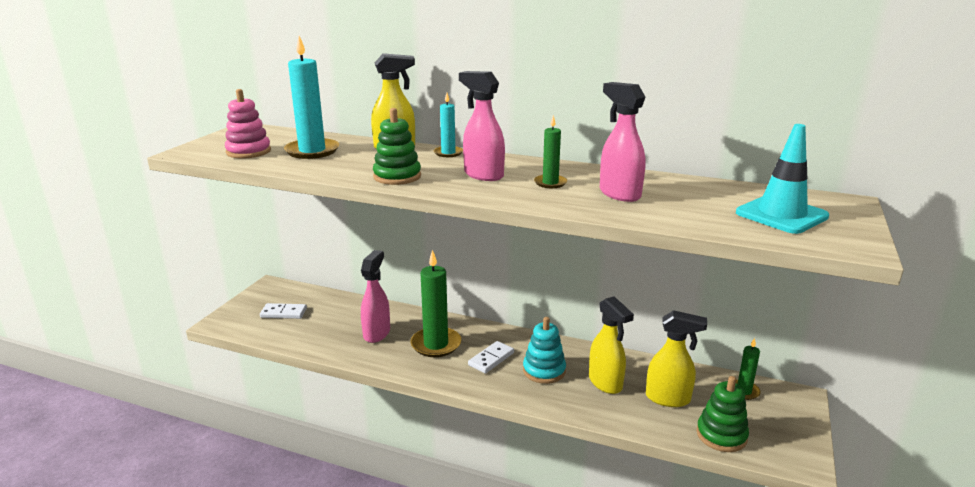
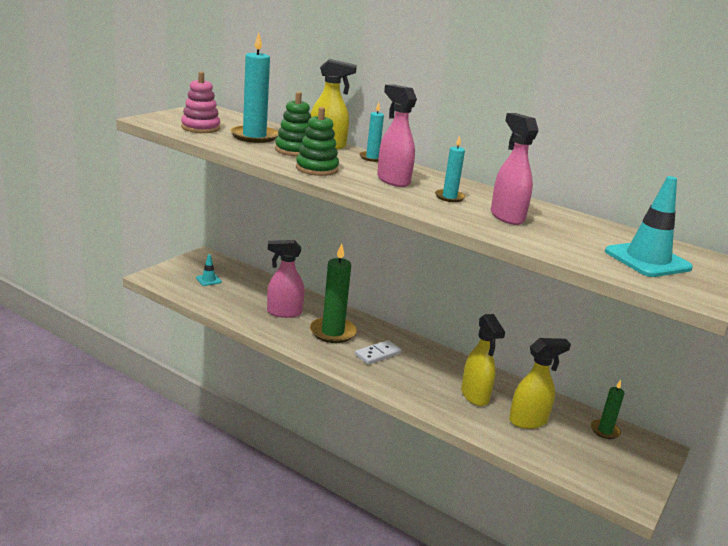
camera: 10 degrees right, 0 degrees up
white domino [260,303,307,319] -> turquoise traffic cone [196,254,222,286]
pink spray bottle [361,250,390,343] -> pink spray bottle turned 120 degrees counterclockwise [267,240,305,318]
turquoise stacking toy [523,317,566,384] -> none
green candle [534,115,567,188] -> turquoise candle [435,136,465,202]
yellow spray bottle [646,310,707,407] -> yellow spray bottle turned 45 degrees counterclockwise [509,338,571,429]
green stacking toy [696,376,749,452] -> green stacking toy moved to [275,92,311,156]

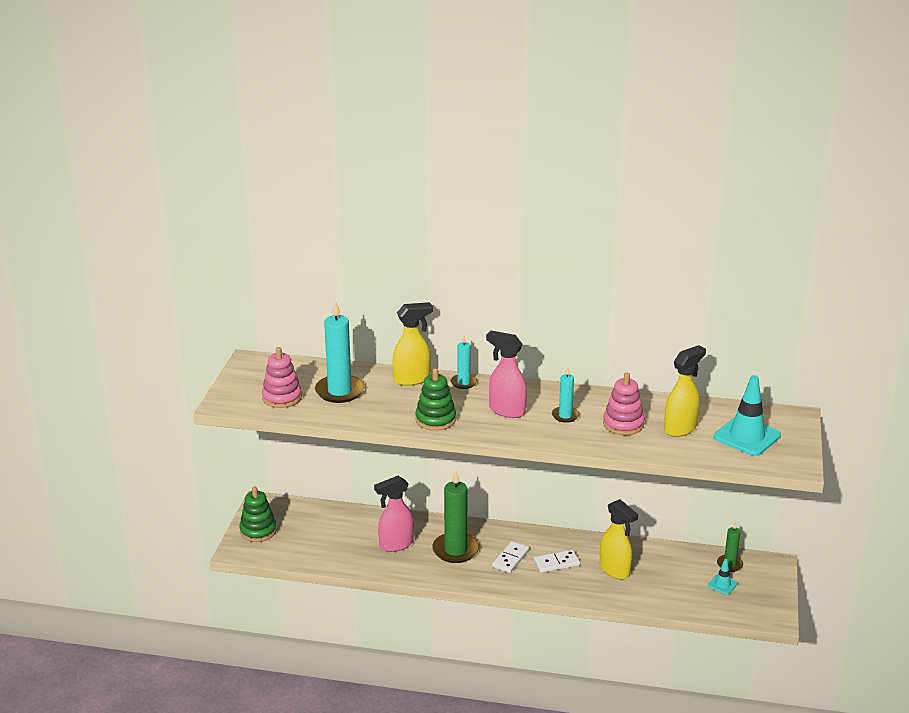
camera: 20 degrees left, 5 degrees up
turquoise traffic cone [196,254,222,286] -> turquoise traffic cone moved to [708,559,738,595]
green stacking toy [275,92,311,156] -> green stacking toy moved to [239,487,277,542]
pink spray bottle [491,113,539,225] -> pink stacking toy [603,373,645,435]
yellow spray bottle [509,338,571,429] -> yellow spray bottle moved to [664,345,706,437]
none -> white domino [534,550,580,573]

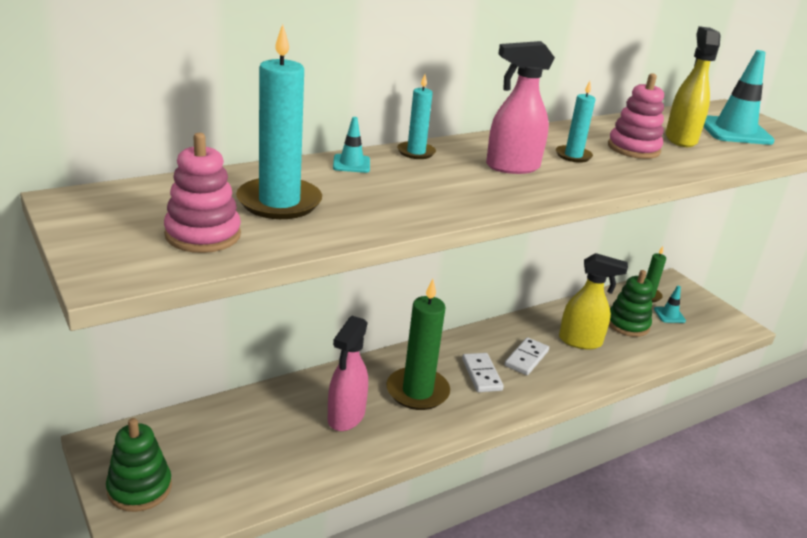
camera: 45 degrees left, 0 degrees up
yellow spray bottle [392,302,433,386] -> turquoise traffic cone [333,117,370,173]
green stacking toy [415,368,456,431] -> green stacking toy moved to [609,270,653,337]

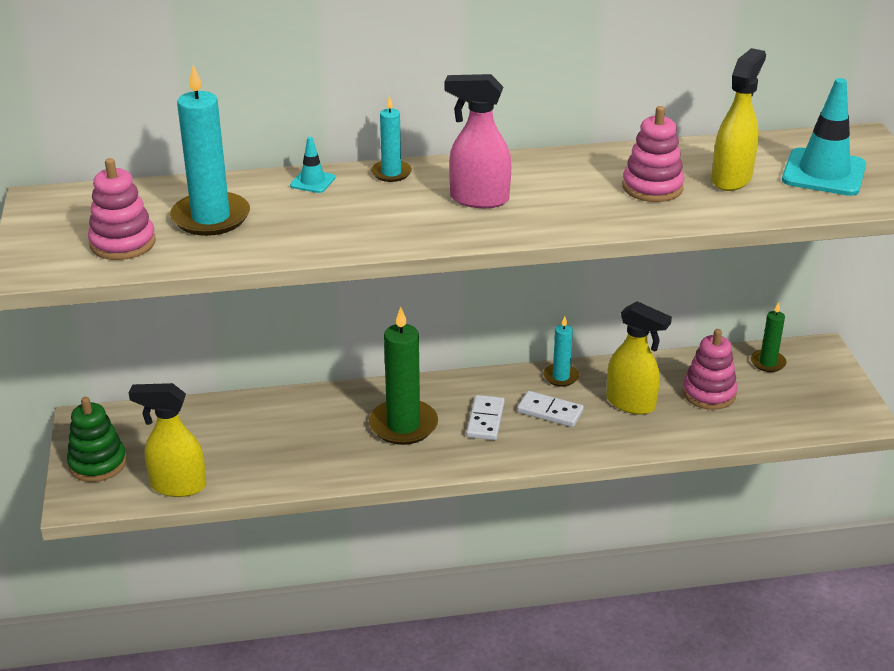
camera: 25 degrees right, 5 degrees up
pink spray bottle [327,316,368,431] -> none
white domino [504,337,549,375] -> white domino turned 60 degrees clockwise [517,391,584,427]
turquoise candle [556,81,596,163] -> turquoise candle moved to [543,316,579,386]
green stacking toy [609,270,653,337] -> pink stacking toy [682,329,738,410]
turquoise traffic cone [654,286,686,323] -> none
none -> yellow spray bottle [129,383,206,497]

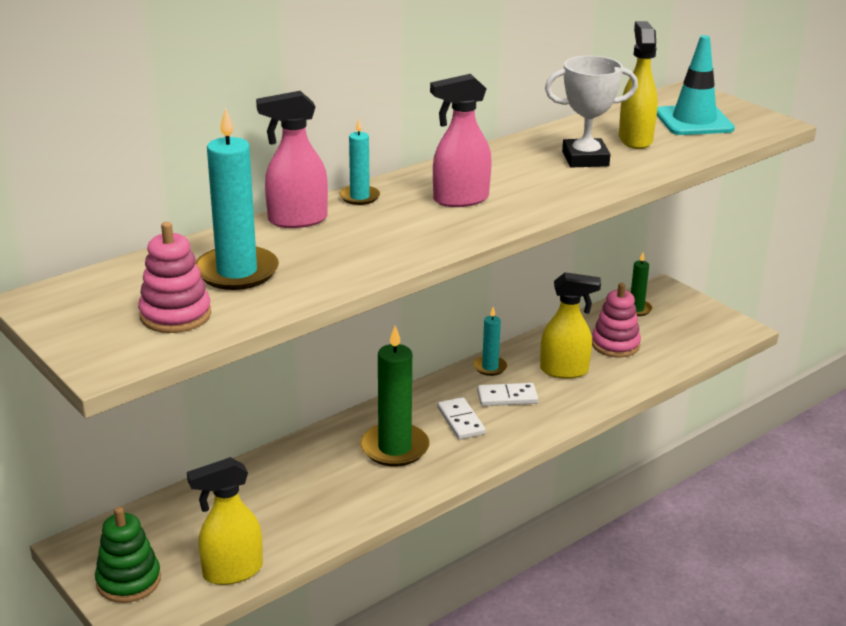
camera: 30 degrees left, 5 degrees down
turquoise traffic cone [290,137,335,193] -> pink spray bottle [256,91,328,228]
pink stacking toy [622,106,684,202] -> white trophy [545,56,638,168]

